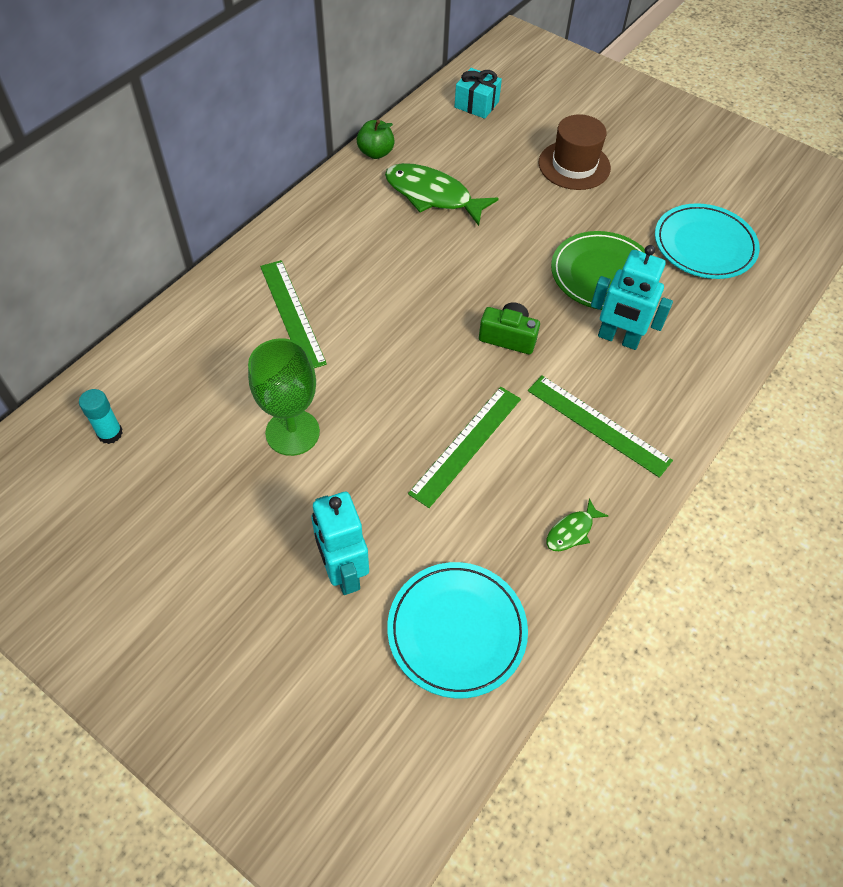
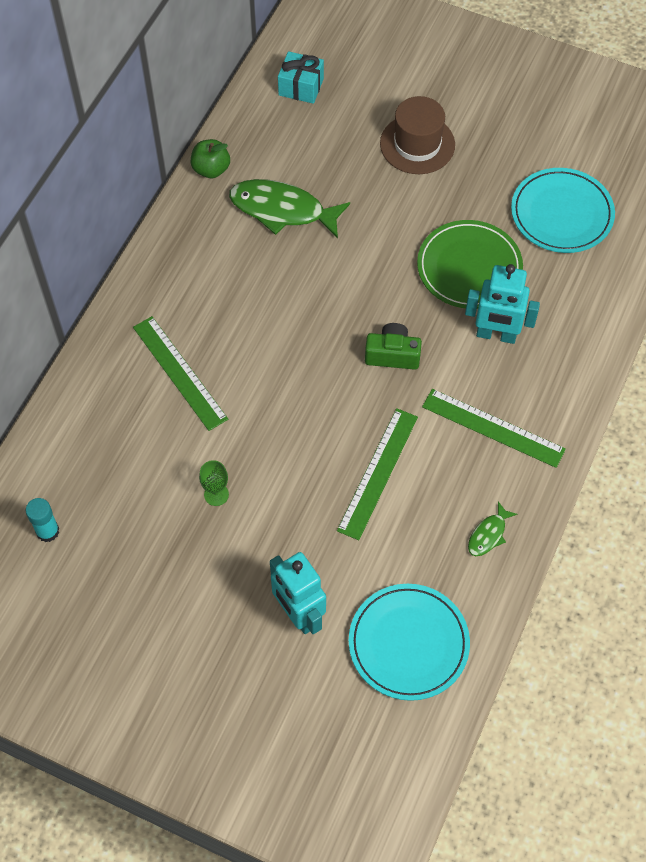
camera: 10 degrees left, 5 degrees up
green goblet [248,338,320,456] -> green goblet [199,460,229,506], size x0.49

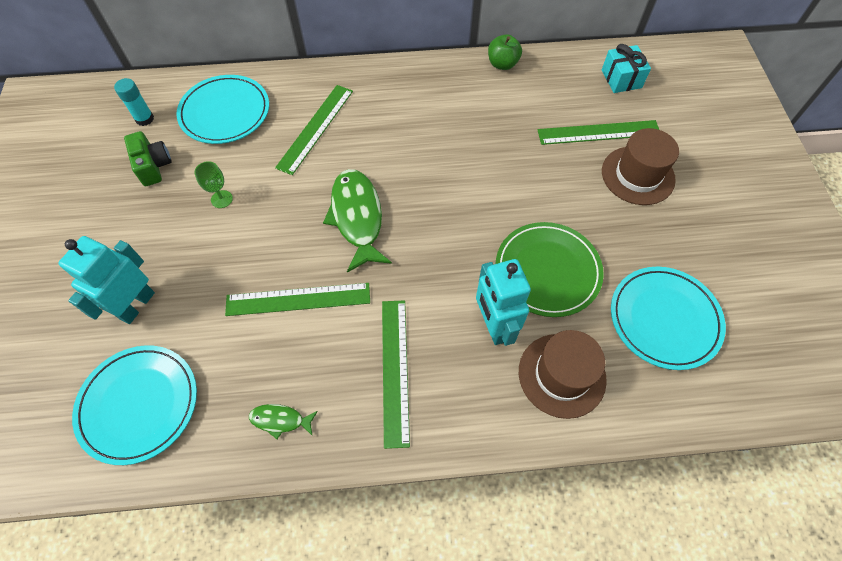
camera: 60 degrees right, 0 degrees up
green fish [229,179,350,238] -> green fish moved to [323,169,392,273]
green camera [365,323,422,370] -> green camera moved to [124,131,172,186]
none -> turquoise plate [176,75,269,144]
none -> brown hat [519,330,607,419]
none -> green ruler [538,120,659,145]

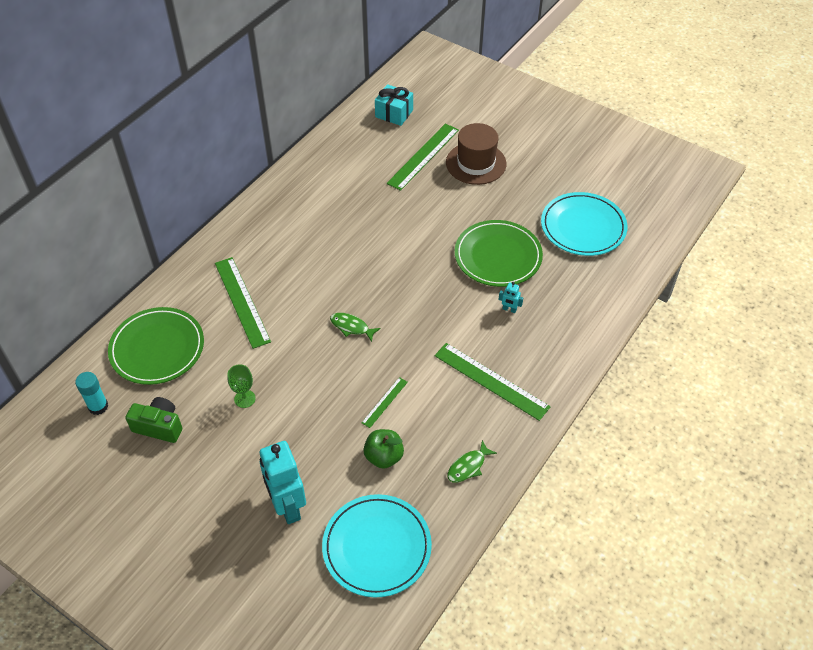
camera: 50 degrees left, 10 degrees down
turquoise plate [176,75,269,144] -> green plate [108,307,204,385]
green ruler [225,283,370,316] -> green ruler [361,377,408,428], size x0.51
green fish [323,169,392,273] -> green fish [330,313,381,342], size x0.48
turquoise robot [476,259,531,346] -> turquoise robot [498,282,523,313], size x0.41
green apple [488,34,522,70] -> green apple moved to [363,429,404,469]
brown hat [519,330,607,419] -> none

